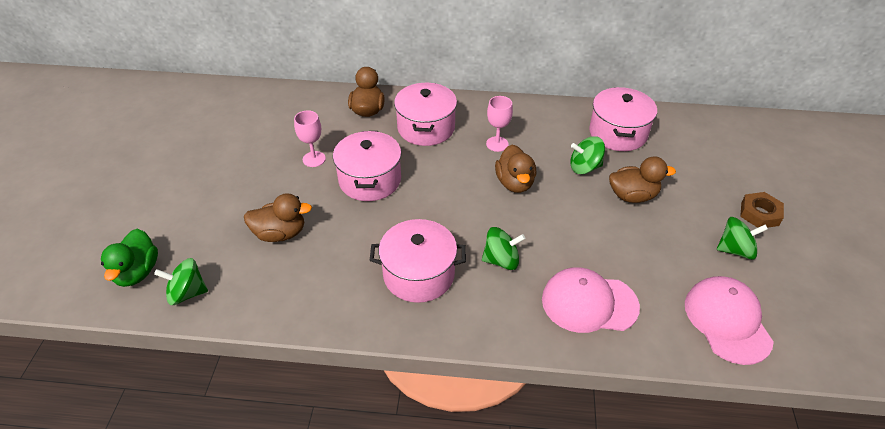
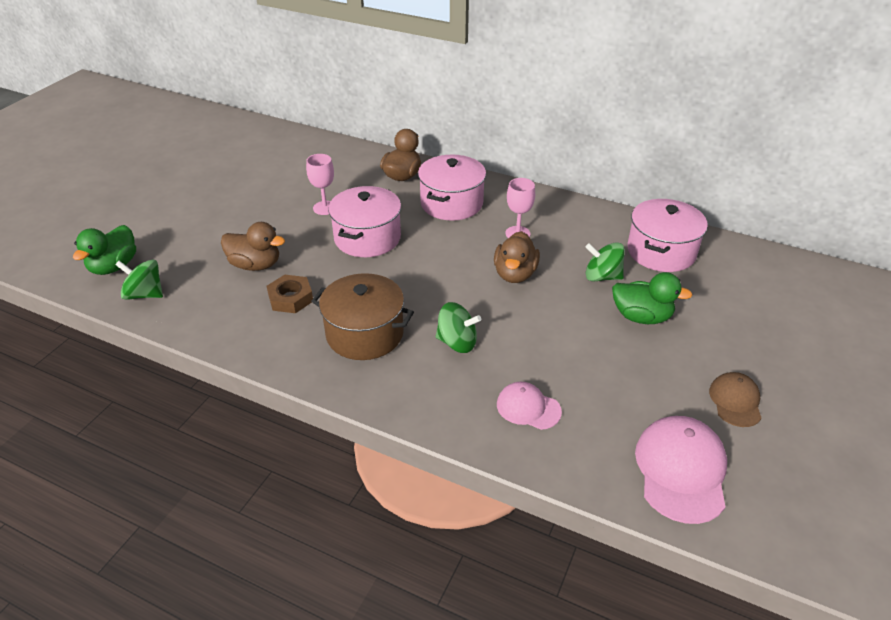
camera: 20 degrees right, 5 degrees down
pink pot [369,219,466,303] -> brown pot [311,273,414,360]
pink cap [542,267,640,333] -> pink cap [497,382,562,430], size x0.59
brown duck [609,156,676,203] -> green duck [612,272,692,324]
green spinning top [717,217,768,260] -> brown cap [709,372,761,427]
brown nut [740,192,784,228] -> brown nut moved to [267,275,313,313]

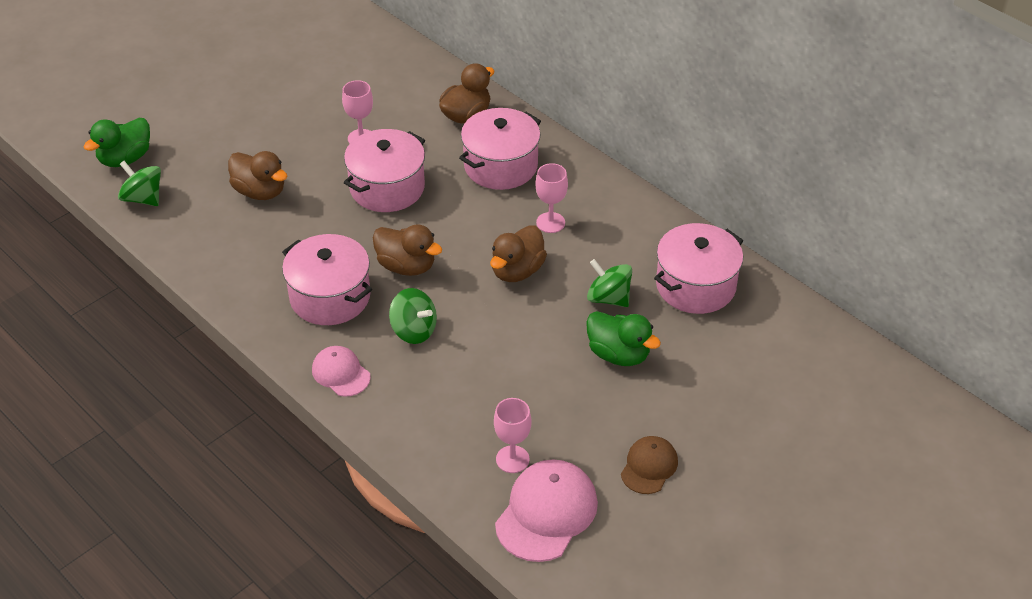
camera: 20 degrees right, 5 degrees up
brown nut [267,275,313,313] -> none
brown pot [311,273,414,360] -> pink pot [282,234,372,325]
pink cap [497,382,562,430] -> pink cap moved to [312,346,371,397]
none -> brown duck [373,224,442,276]
none -> pink goblet [494,398,531,473]

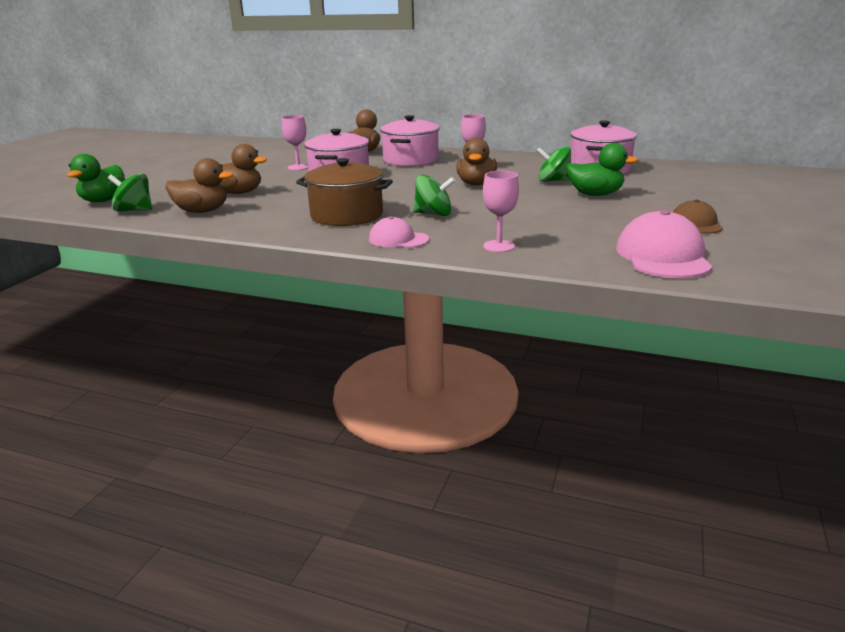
camera: 25 degrees left, 20 degrees down
pink pot [282,234,372,325] -> brown pot [296,158,393,226]
brown duck [373,224,442,276] -> brown duck moved to [165,158,233,213]
pink goblet [494,398,531,473] -> pink goblet moved to [483,171,519,252]

